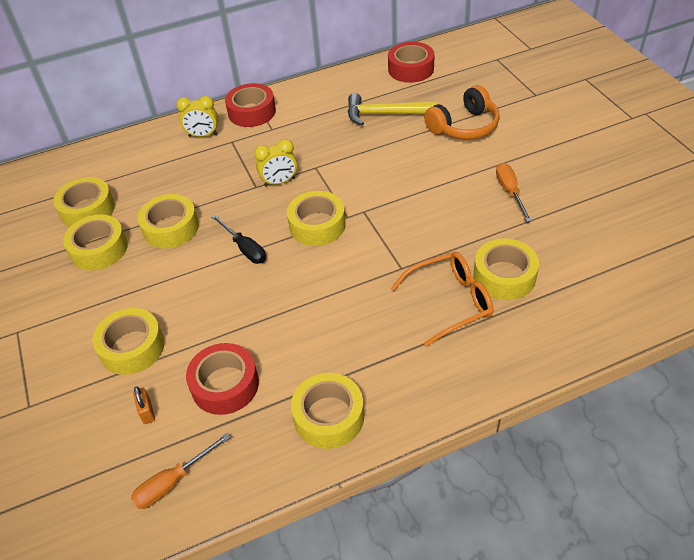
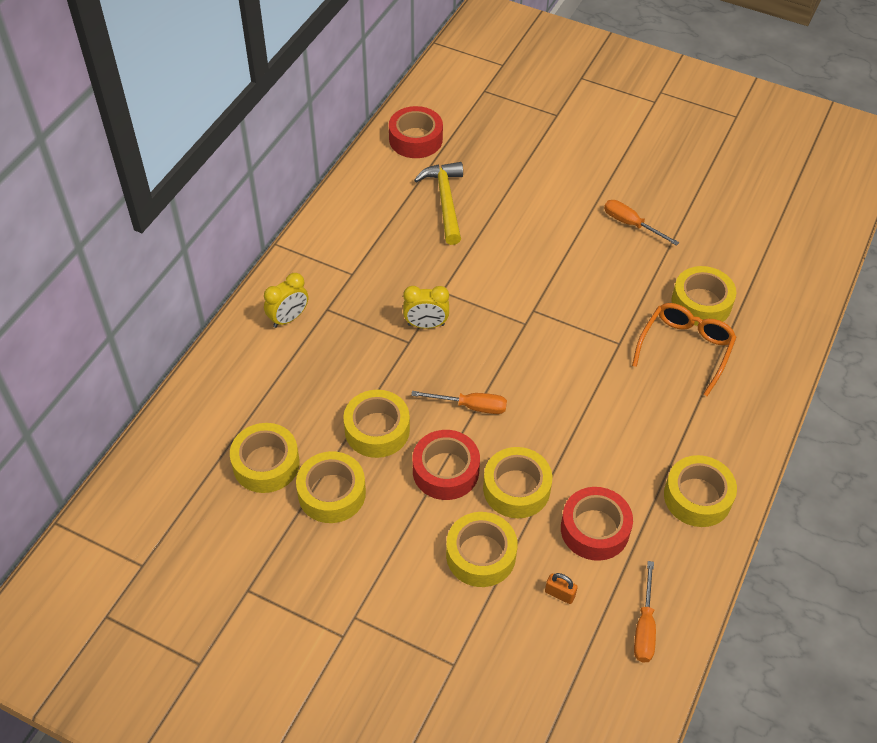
camera: 45 degrees left, 5 degrees up
black screwdriver [211,215,266,264] -> orange screwdriver [411,391,507,414]
red tape [225,83,276,127] -> red tape moved to [413,430,480,500]
yellow clock [254,139,297,187] -> yellow clock turned 60 degrees clockwise [403,286,449,329]
yellow tape [287,191,346,246] -> yellow tape moved to [483,447,552,518]
yellow hammer [348,93,437,126] -> yellow hammer turned 120 degrees clockwise [414,162,463,245]
orange headphones [424,85,500,140] -> none

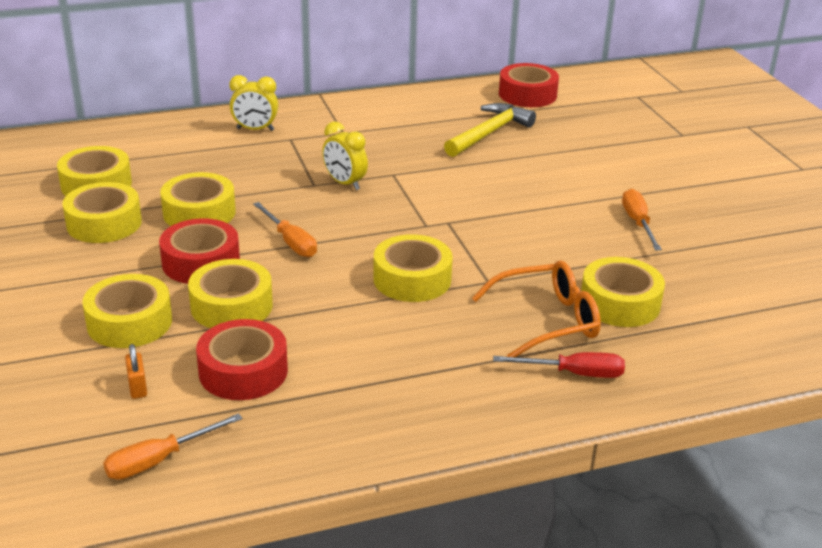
camera: 45 degrees right, 20 degrees down
yellow tape [664,455,737,527] -> yellow tape moved to [373,234,453,302]
none -> red screwdriver [493,352,625,378]

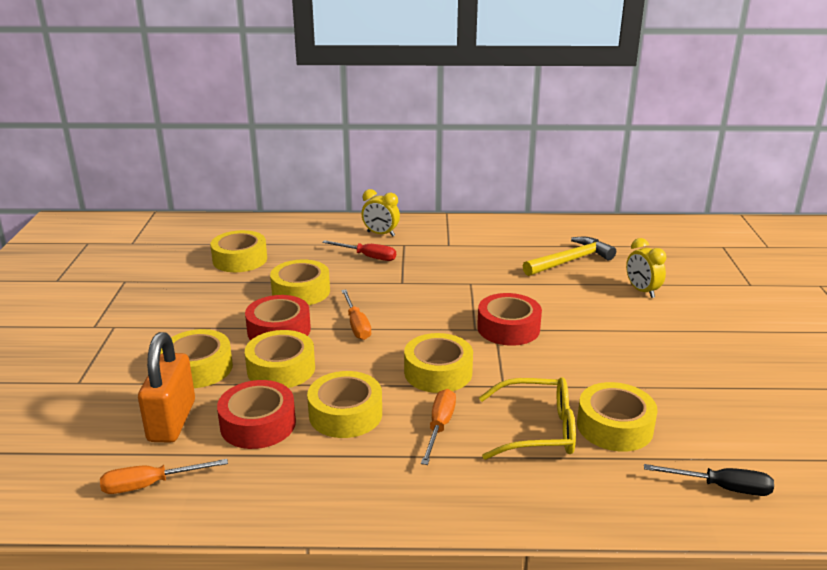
camera: 20 degrees right, 5 degrees down
yellow tape [62,182,142,243] -> yellow tape moved to [307,371,382,438]
orange padlock [125,344,147,399] -> orange padlock [138,332,195,443], size x2.37
yellow clock [322,122,368,190] -> yellow clock moved to [626,238,666,298]
orange glasses [472,260,601,357] -> yellow glasses [479,377,576,460]
red screwdriver [493,352,625,378] -> red screwdriver moved to [322,240,396,261]
red tape [499,63,559,107] -> red tape moved to [477,293,542,346]
orange screwdriver [622,189,662,250] -> orange screwdriver moved to [421,389,456,465]
none -> black screwdriver [644,464,774,496]

